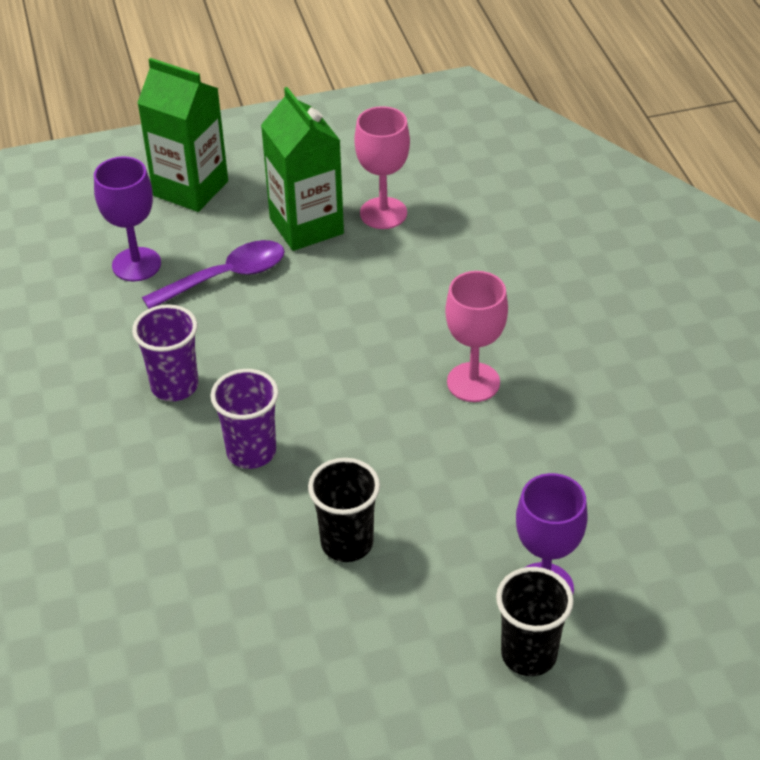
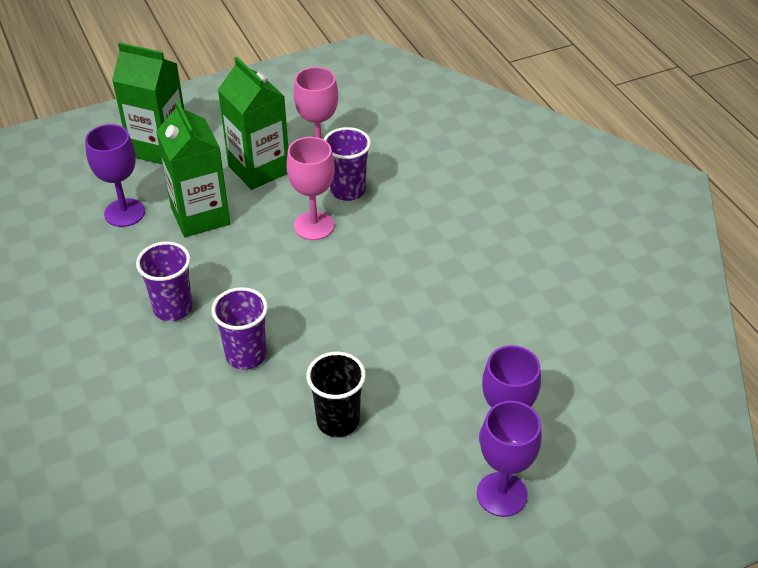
camera: 10 degrees left, 0 degrees up
purple spoon [142,240,285,309] -> green carton [156,100,230,237]
pink goblet [445,271,508,402] -> pink goblet moved to [287,137,335,240]
black cup [496,567,574,676] -> purple goblet [477,401,542,517]
none -> purple cup [323,127,371,201]

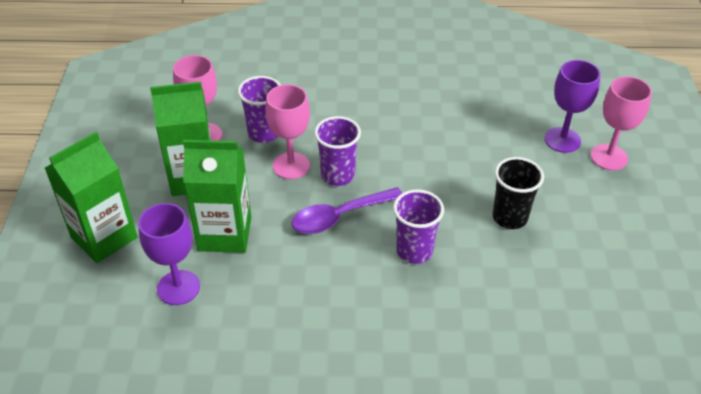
camera: 65 degrees left, 0 degrees up
purple cup [136,242,193,321] -> purple cup moved to [314,116,361,186]
purple goblet [477,401,542,517] -> pink goblet [590,76,652,170]
none -> purple spoon [292,187,402,234]

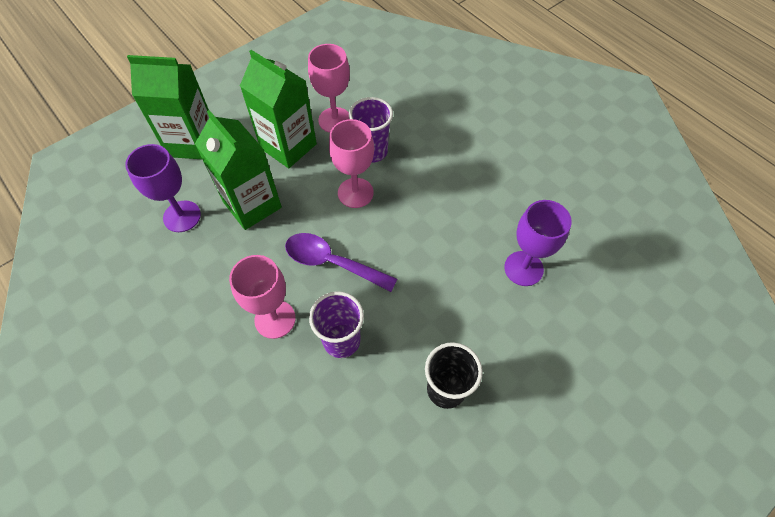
camera: 50 degrees right, 15 degrees up
purple cup [314,116,361,186] -> none
purple goblet [545,60,601,153] -> purple goblet moved to [504,200,572,286]
pink goblet [590,76,652,170] -> pink goblet moved to [229,255,296,339]

